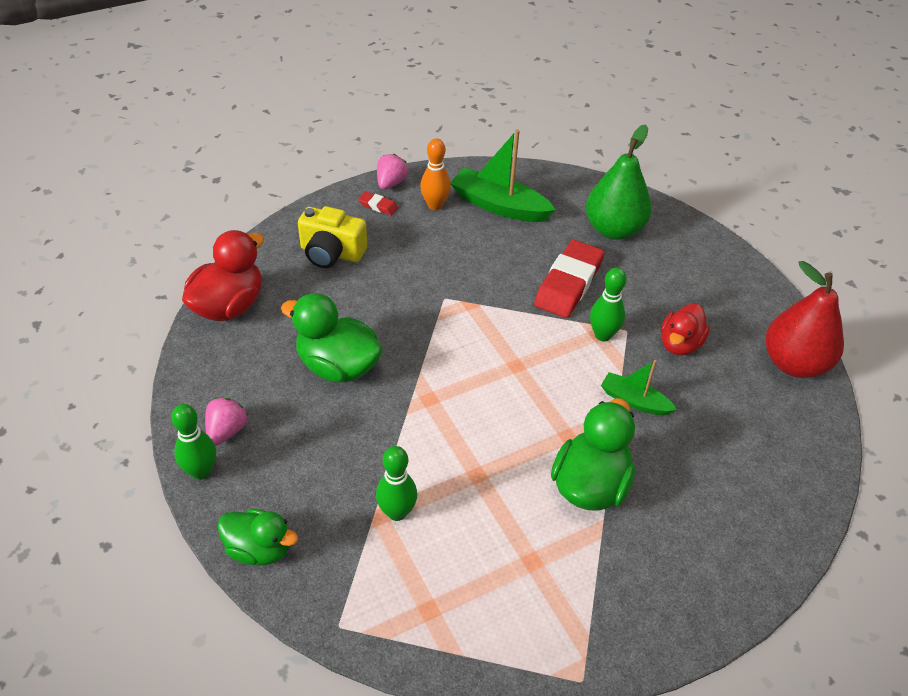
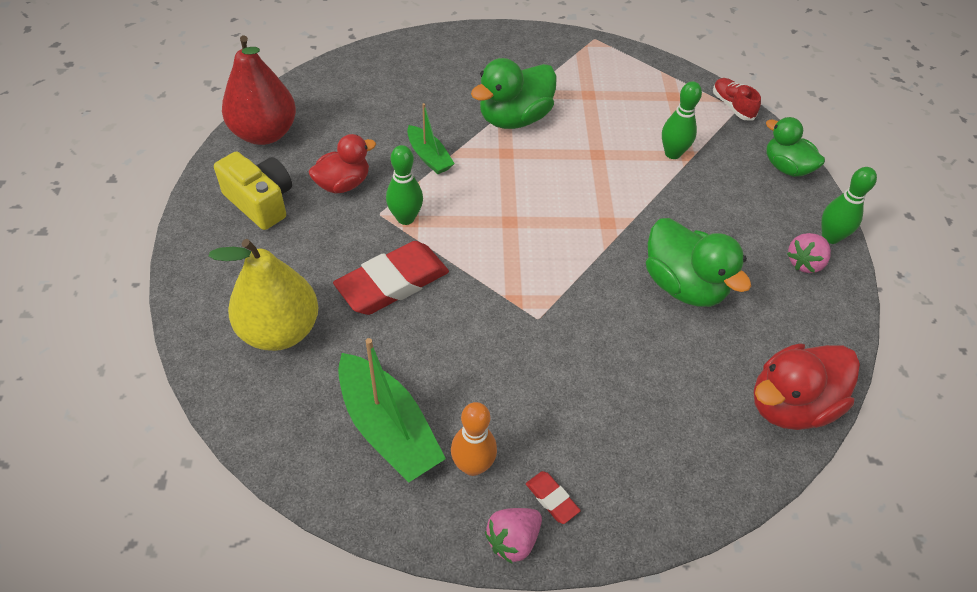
camera: 155 degrees left, 5 degrees up
yellow camera [298,206,367,268] -> yellow camera moved to [214,152,292,230]
green pear [586,124,652,240] -> yellow pear [208,239,318,351]
none -> red shoe [713,78,761,121]

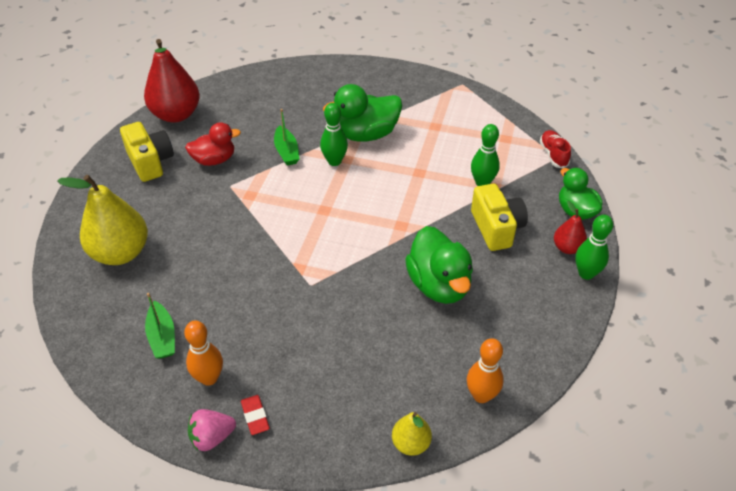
camera: 20 degrees right, 5 degrees down
red eraser [333,241,449,315] -> none
green boat [338,338,446,483] -> green boat [145,293,175,359], size x0.58
green bowling pin [386,145,423,225] -> green bowling pin moved to [320,103,348,166]
red duck [754,343,860,430] -> orange bowling pin [467,338,504,403]
pink strawberry [787,233,831,273] -> none
none -> yellow pear [392,412,432,456]
none -> yellow camera [471,184,528,251]
none -> red pear [554,201,587,254]

